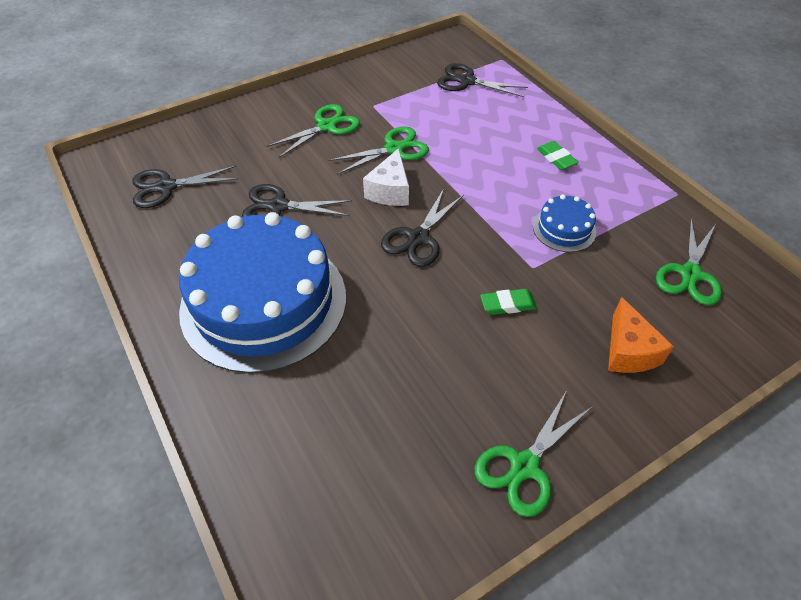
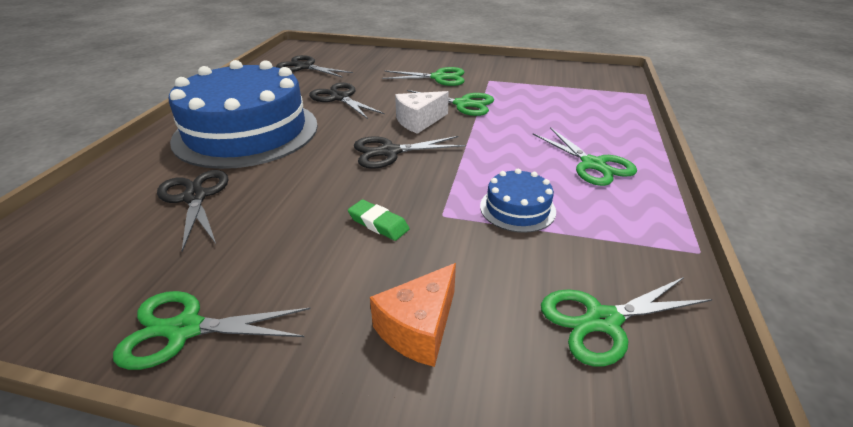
camera: 45 degrees right, 15 degrees down
black scissors [437,63,528,97] -> black scissors moved to [157,170,229,252]
green eraser [537,141,579,170] -> green scissors [533,127,637,186]

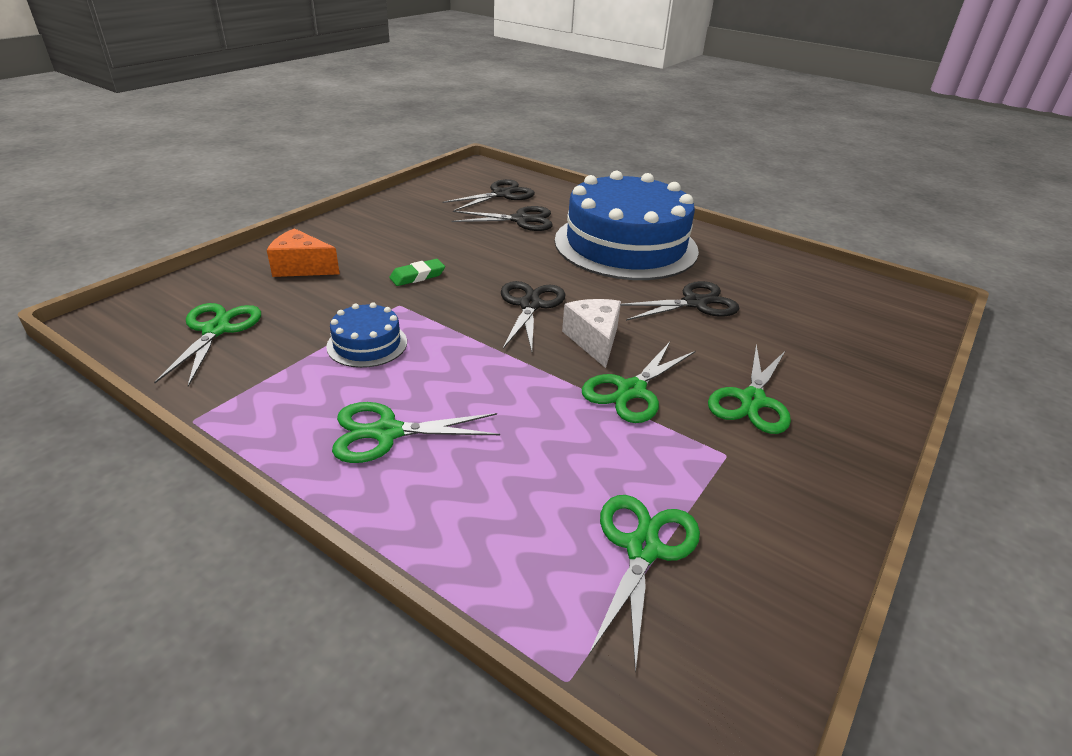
camera: 110 degrees right, 0 degrees up
green scissors [113,291,311,370] -> green scissors moved to [589,495,700,673]
black scissors [276,55,353,77] -> black scissors moved to [443,179,535,211]
orange cheese [370,263,456,367] -> orange cheese turned 45 degrees counterclockwise [267,228,340,277]

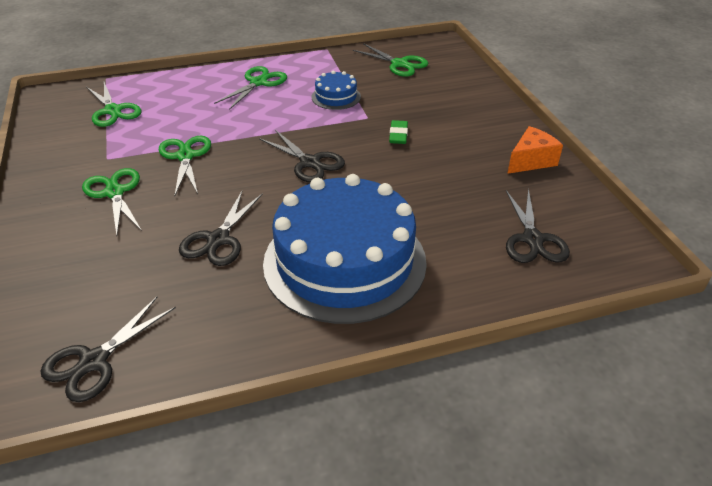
camera: 130 degrees right, 5 degrees up
orange cheese [267,228,340,277] -> orange cheese moved to [507,126,563,174]
black scissors [452,206,553,231] -> black scissors moved to [40,297,176,402]
white cheese [562,299,621,368] -> none

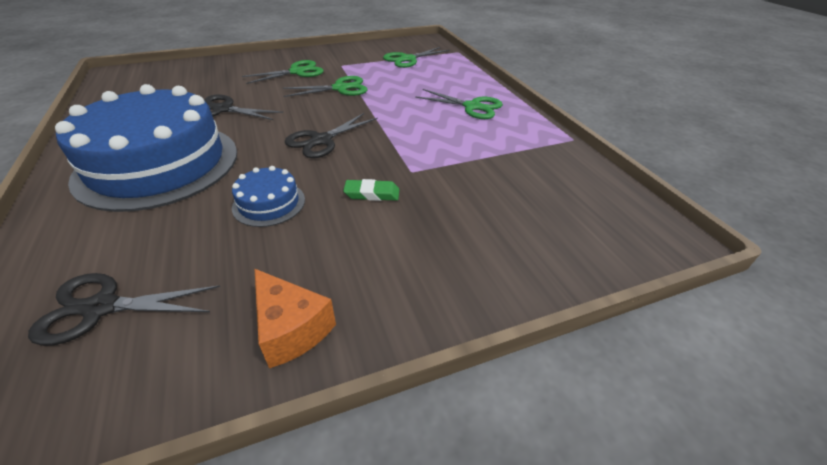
camera: 85 degrees right, 0 degrees up
black scissors [40,297,176,402] -> none
blue cake [312,71,361,110] -> blue cake moved to [232,166,305,227]
green scissors [353,43,428,77] -> none

